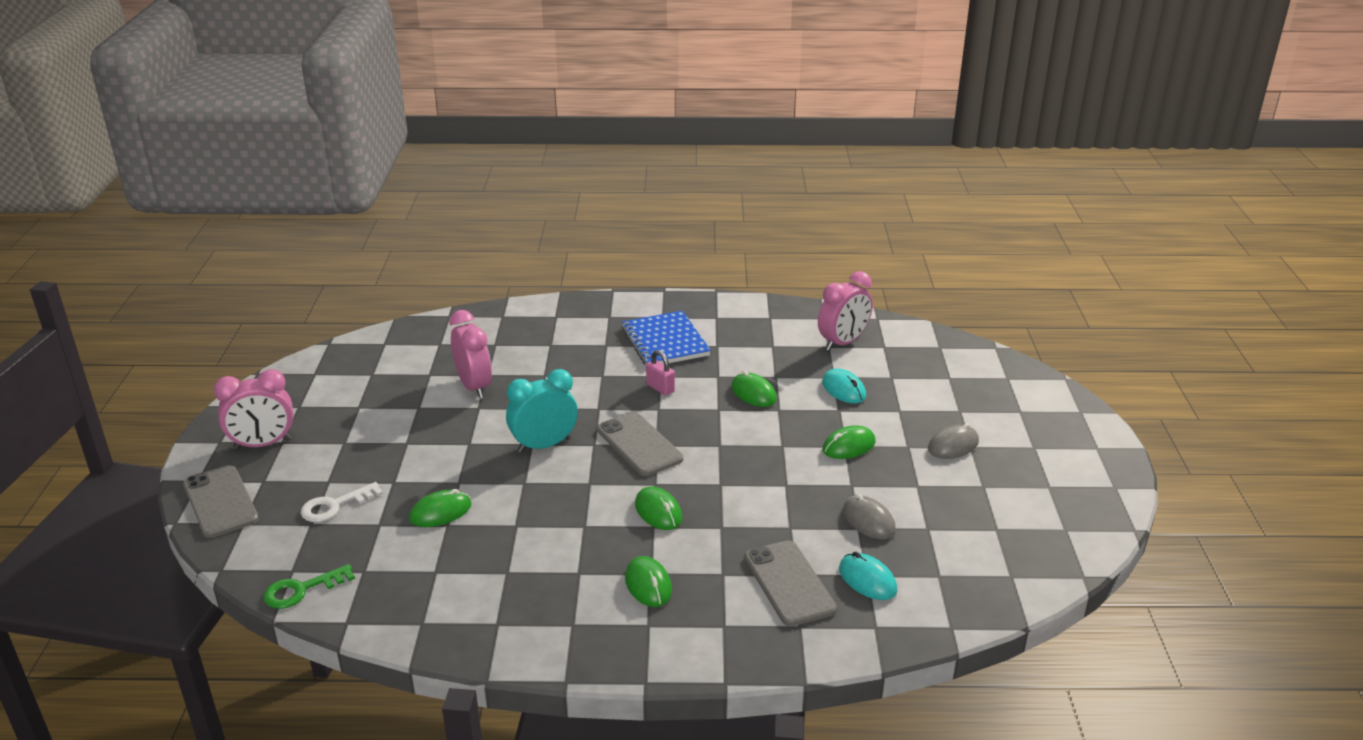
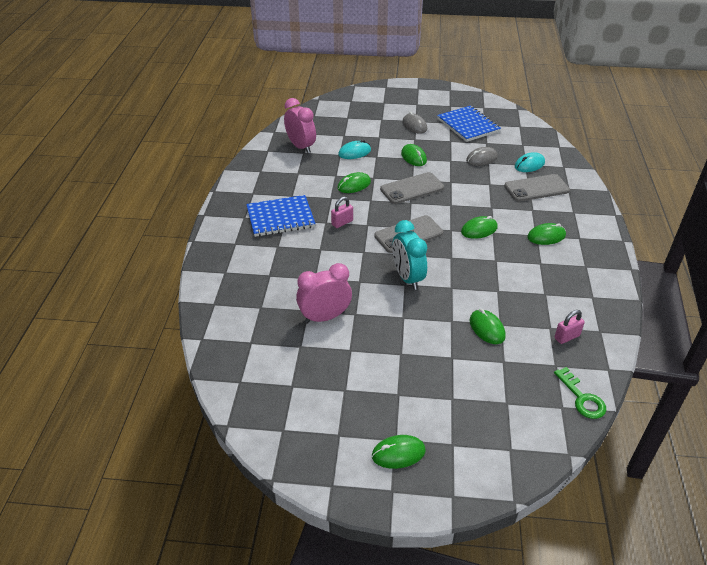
camera: 85 degrees left, 10 degrees up
grey phone [183,465,259,538] -> grey phone moved to [380,172,444,204]
pink clock [214,369,293,450] -> green mouse [372,435,426,469]
white key [301,482,383,522] -> none
none -> blue notebook [437,106,501,142]
none -> pink padlock [554,310,585,344]

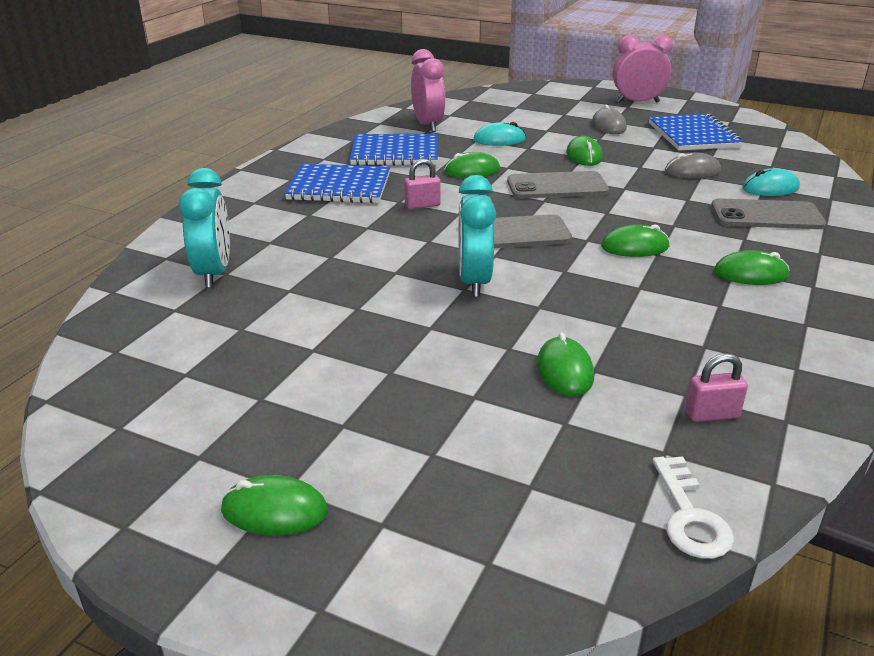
camera: 20 degrees right, 10 degrees down
pink clock [296,263,352,323] -> pink clock moved to [613,35,673,103]
green key [554,367,606,419] -> white key [653,456,734,559]
none -> turquoise clock [179,168,230,288]
none -> blue notebook [350,134,438,166]

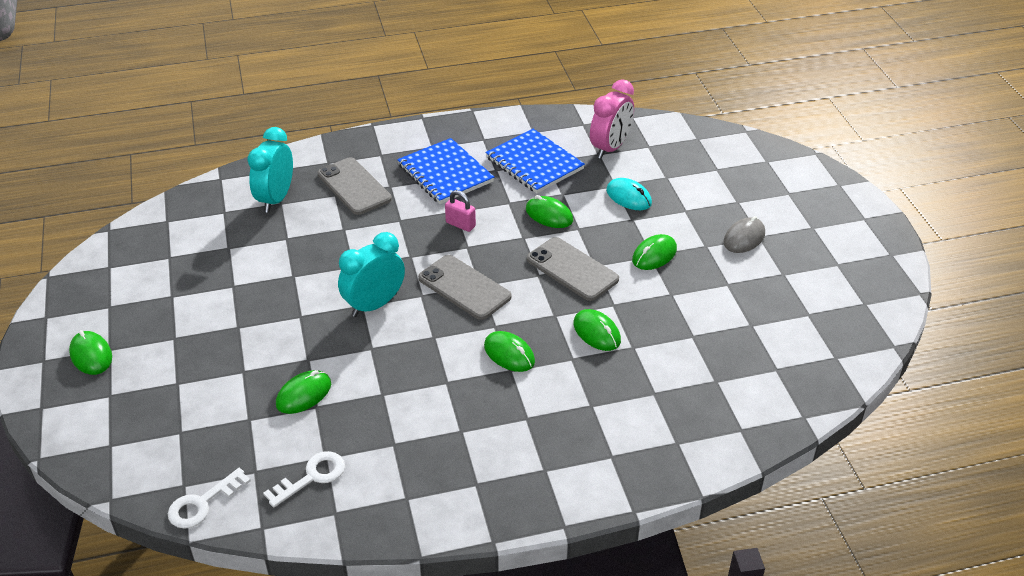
camera: 50 degrees right, 10 degrees up
turquoise clock [179,168,230,288] -> turquoise clock turned 150 degrees clockwise [247,127,293,213]
pink clock [613,35,673,103] -> none
blue notebook [649,114,743,151] -> none
grey mouse [665,152,721,178] -> none
pink padlock [685,353,748,422] -> white key [263,451,345,508]
grey phone [711,198,827,229] -> grey phone moved to [318,157,392,215]
green mouse [714,250,790,285] -> green mouse moved to [573,309,621,351]
turquoise mouse [742,168,800,196] -> none

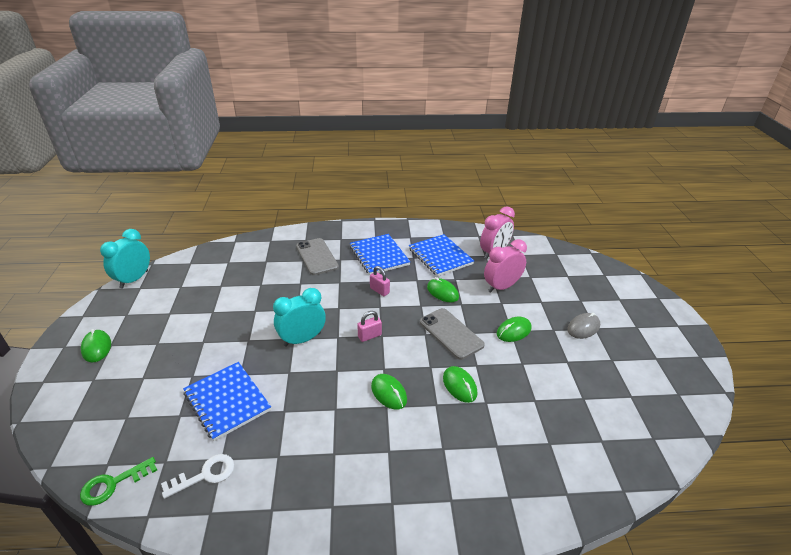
camera: 10 degrees right, 5 degrees down
white key [168,468,251,529] -> green key [80,457,157,506]
turquoise clock [247,127,293,213] -> turquoise clock moved to [100,229,150,289]
green mouse [276,370,331,414] -> blue notebook [183,362,271,441]
grey phone [418,255,512,320] -> pink padlock [357,311,382,342]
turquoise mouse [606,178,652,210] -> pink clock [484,239,527,293]

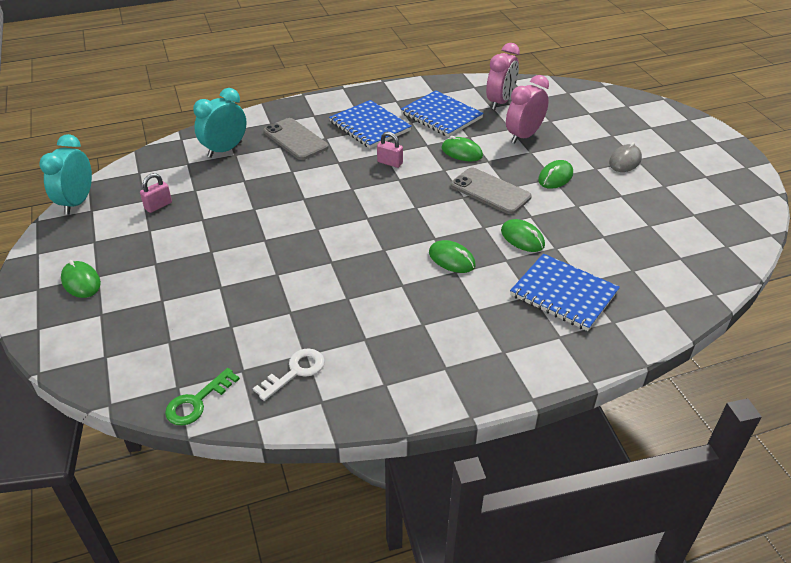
camera: 15 degrees left, 5 degrees up
blue notebook [183,362,271,441] -> blue notebook moved to [510,254,620,331]
turquoise clock [273,288,326,347] -> turquoise clock moved to [193,88,247,158]
pink padlock [357,311,382,342] -> pink padlock moved to [140,173,172,213]

